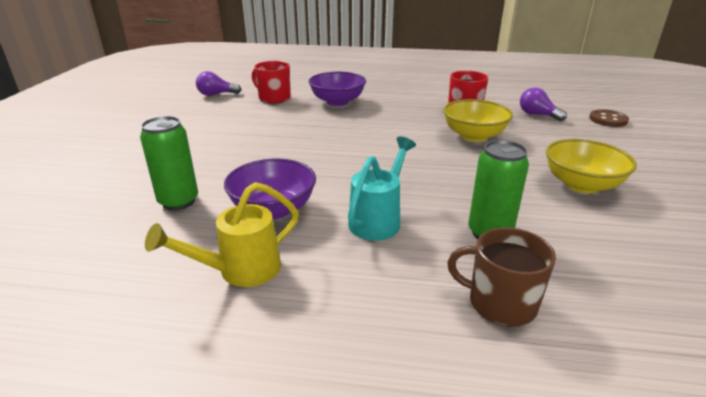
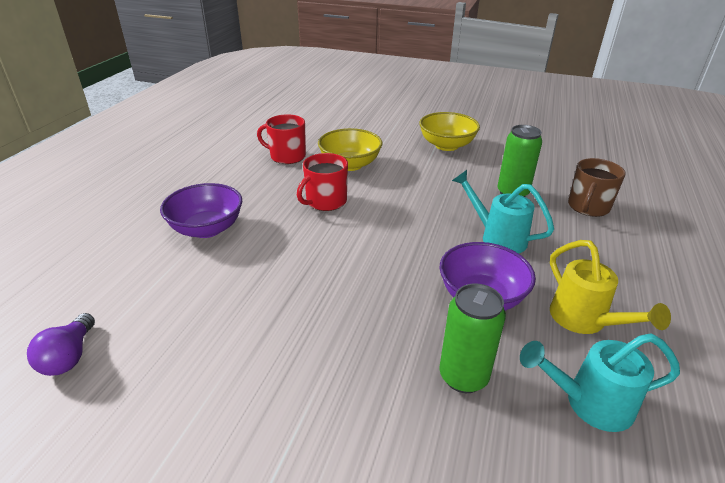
camera: 80 degrees left, 5 degrees up
red mug [252,61,291,104] -> red mug moved to [297,153,348,211]
purple light bulb [520,87,567,121] -> none
brown button [589,109,629,127] -> none
none -> turquoise watering can [520,333,680,432]

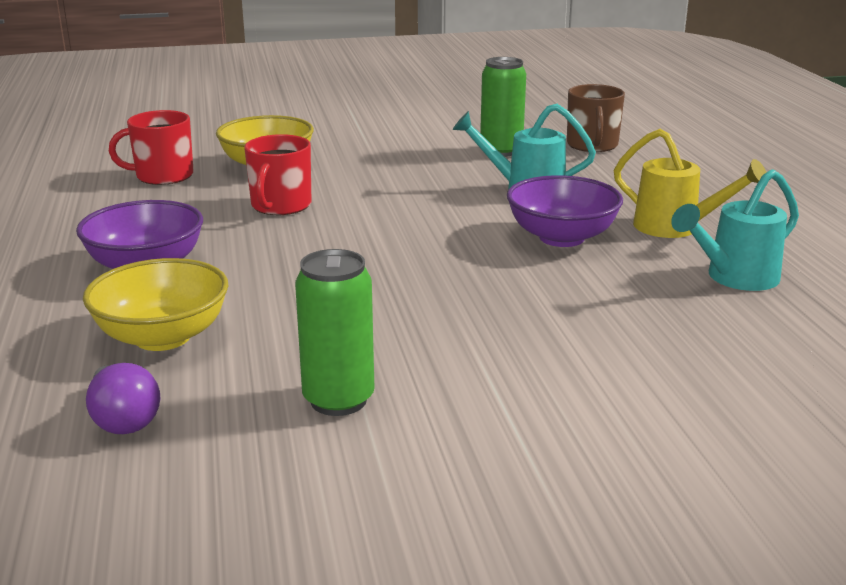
camera: 30 degrees left, 10 degrees down
yellow bowl [419,112,480,151] -> yellow bowl moved to [83,258,229,351]
green can [439,283,506,393] -> green can moved to [295,249,375,416]

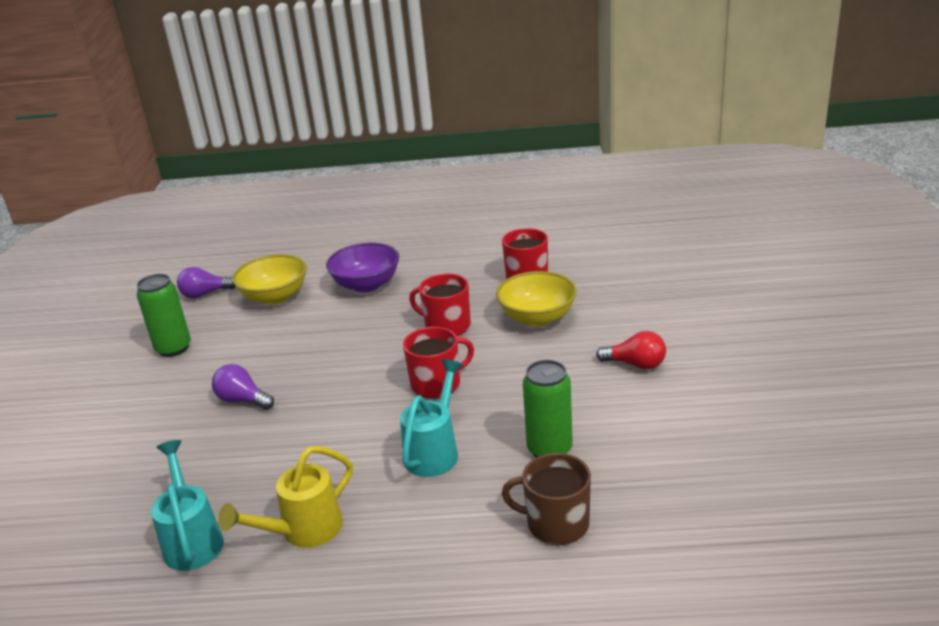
camera: 105 degrees right, 5 degrees up
purple bowl [507,175,623,247] -> none
none -> purple light bulb [212,364,274,410]
none -> red mug [403,327,474,399]
none -> red light bulb [596,331,666,370]

